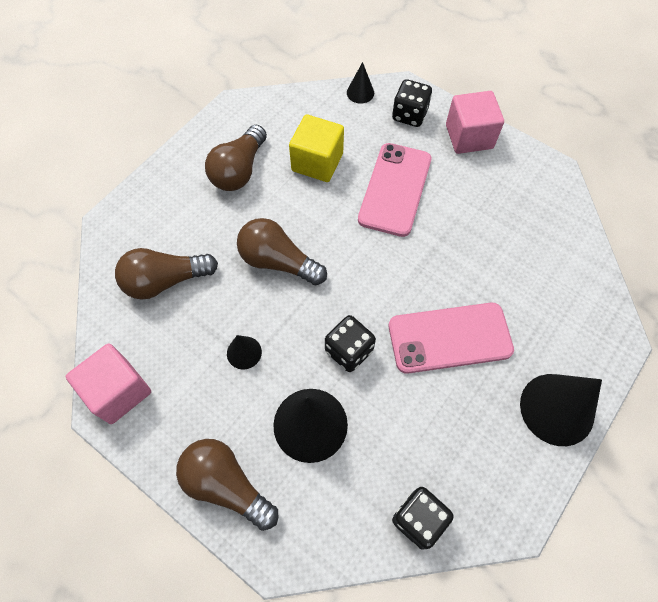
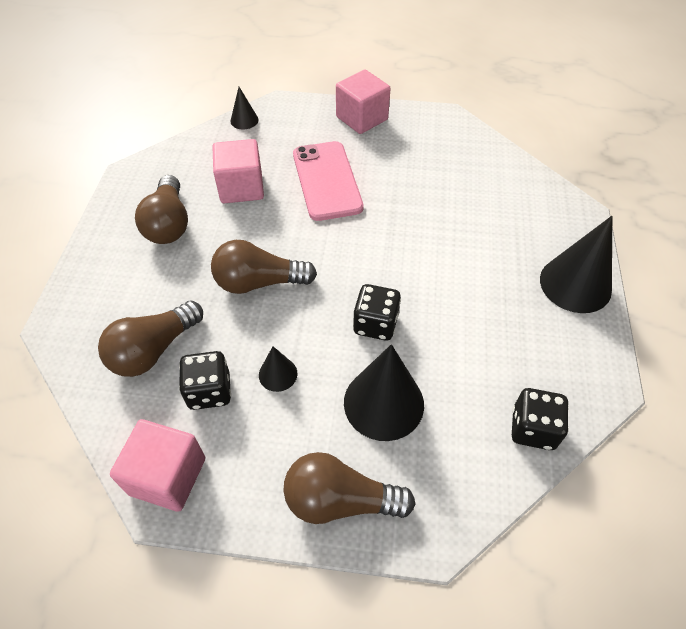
camera: 30 degrees left, 10 degrees down
yellow cube [289,114,344,182] -> pink cube [212,139,264,203]
pink phone [389,303,514,374] -> none
black dice [392,79,432,127] -> black dice moved to [179,351,231,410]

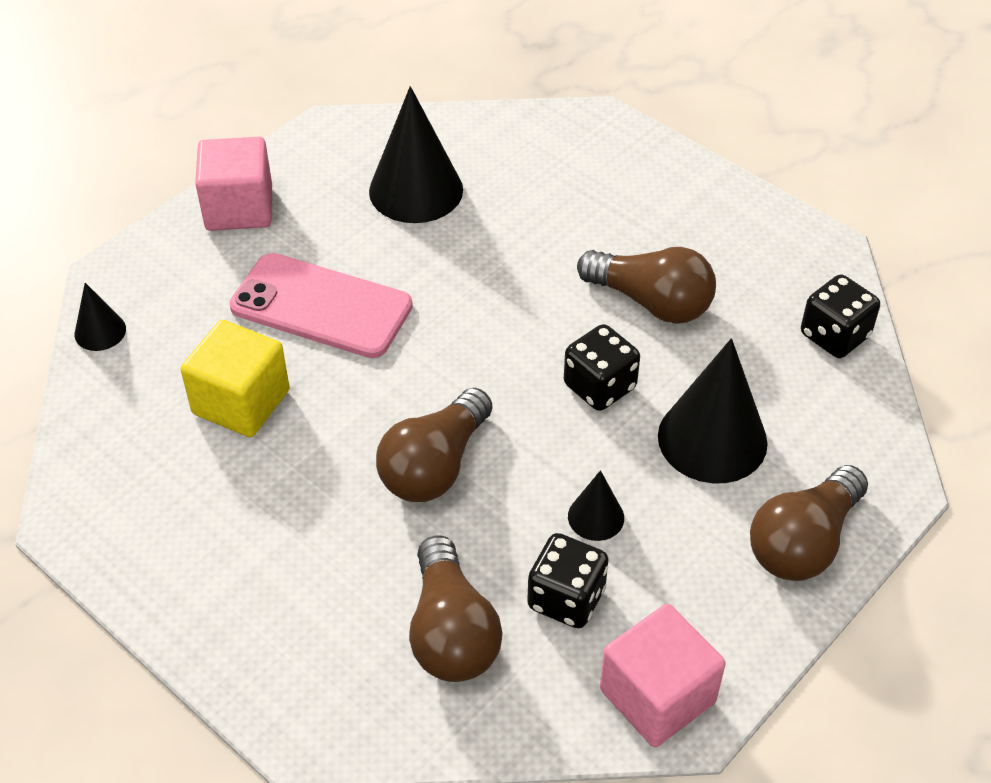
camera: 55 degrees left, 5 degrees down
brown light bulb [135,175,188,244] -> brown light bulb moved to [577,247,716,324]
pink cube [212,139,264,203] -> yellow cube [180,320,289,437]
black cone [540,216,612,313] -> black cone moved to [369,86,463,223]

